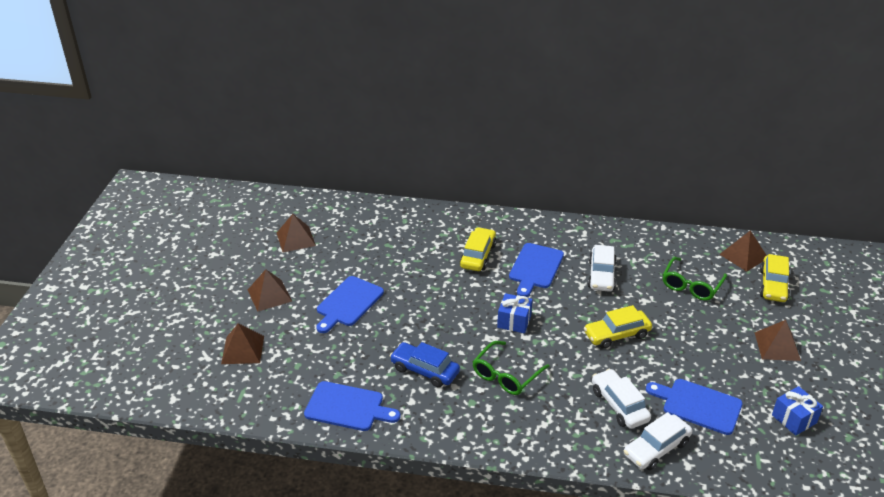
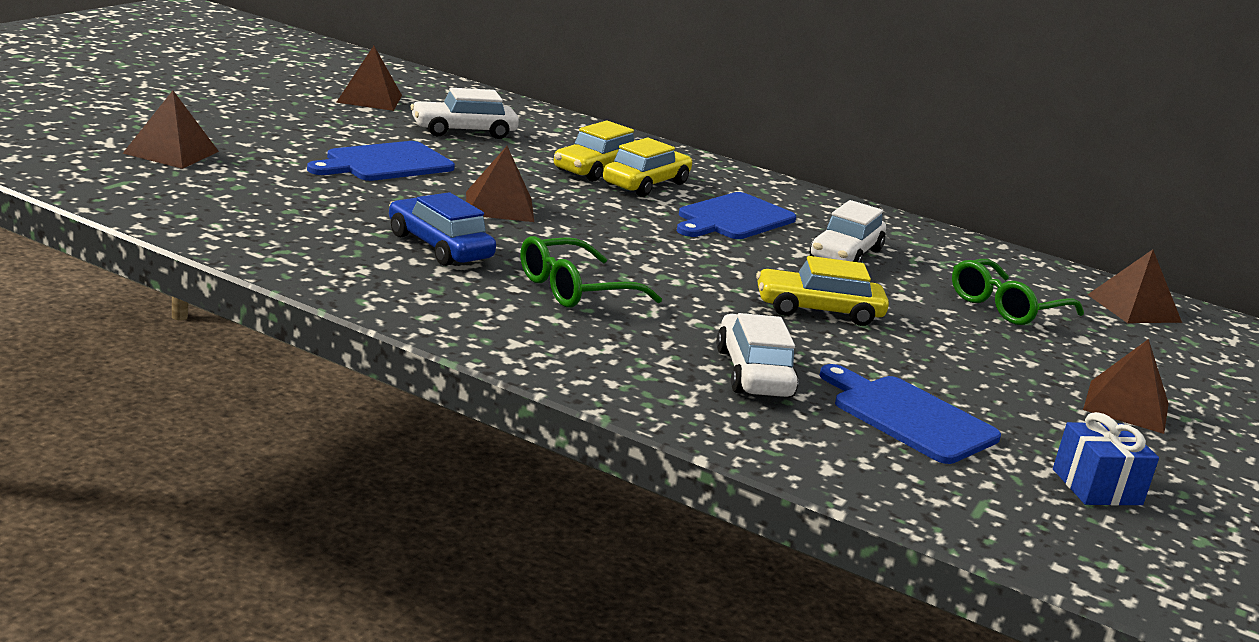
camera: 15 degrees right, 15 degrees down
brown pyramid [248,269,292,312] -> brown pyramid moved to [466,146,534,222]
blue cutting board [304,381,401,431] -> none
blue gift [497,293,533,333] -> none
white car [624,412,692,470] -> white car moved to [410,88,519,139]
yellow car [760,254,790,302] -> yellow car moved to [554,121,636,181]

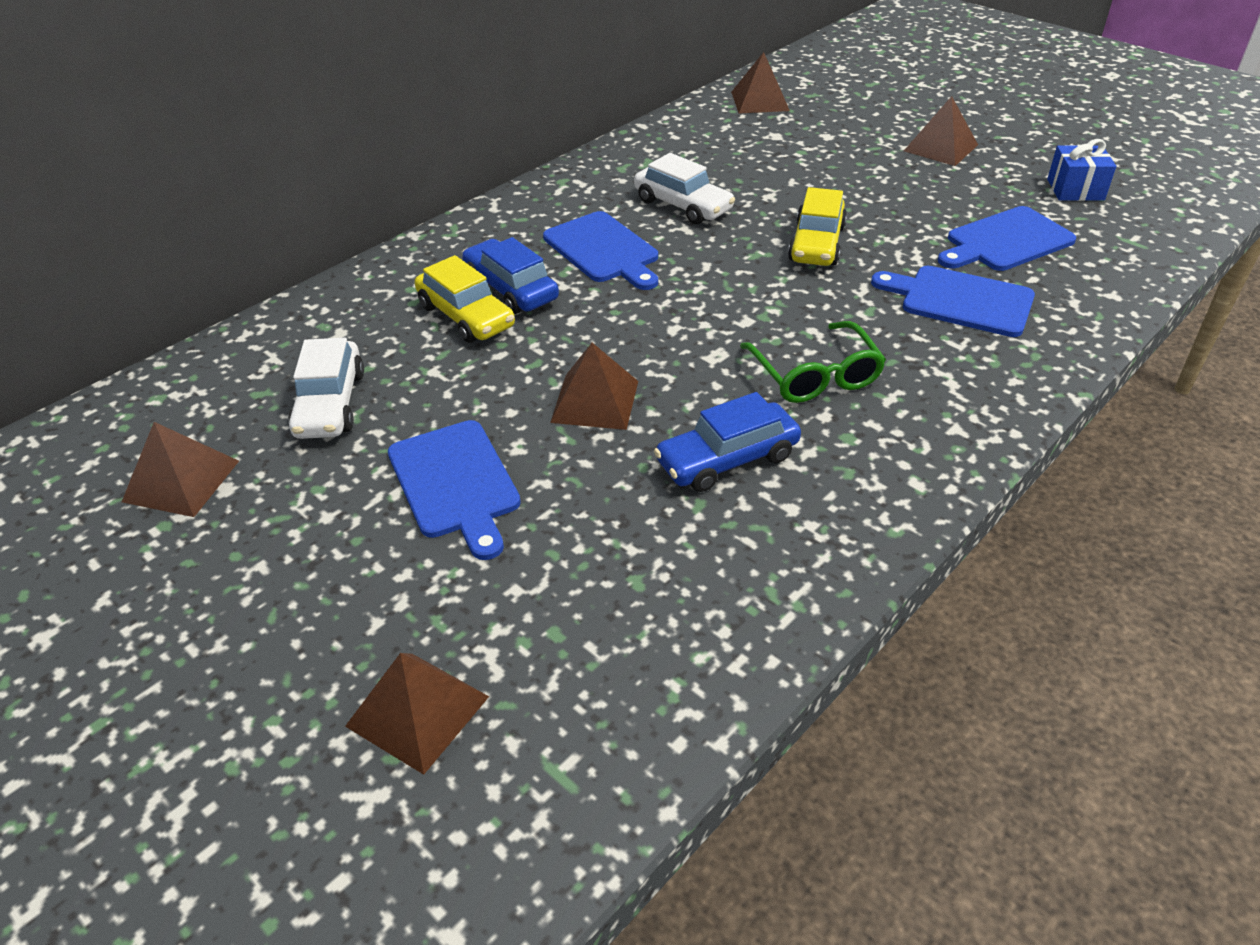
camera: 70 degrees left, 20 degrees up
yellow car [603,138,693,197] -> blue car [462,237,559,314]
white car [716,313,798,397] -> blue cutting board [871,266,1035,337]
green glasses [952,259,1084,325] -> none

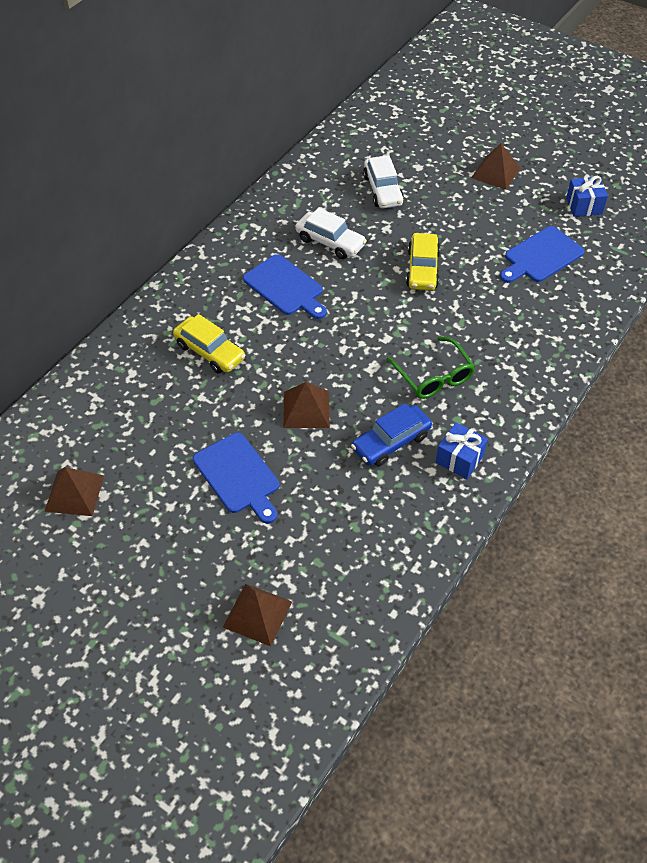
camera: 10 degrees left, 10 degrees up
white car [288,338,364,439] -> white car moved to [363,155,404,208]
blue car [462,237,559,314] -> none
brown pyramid [731,52,790,114] -> none
blue cutting board [871,266,1035,337] -> none
none -> blue gift [436,422,488,479]

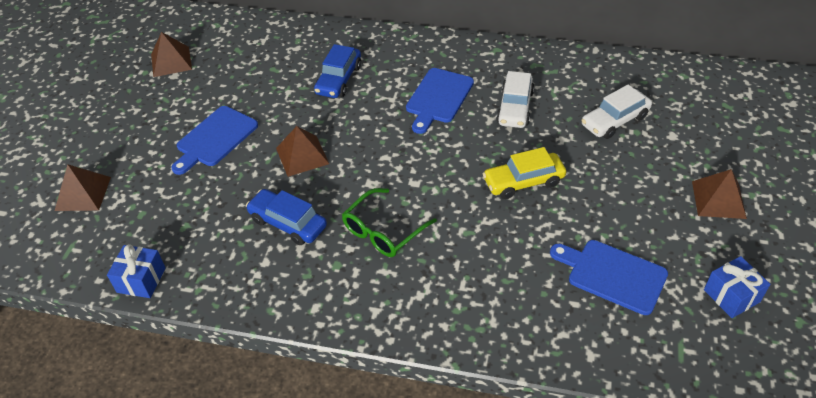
camera: 70 degrees right, 5 degrees down
yellow car [173,314,245,373] -> blue car [314,44,361,98]
blue gift [436,422,488,479] -> blue gift moved to [107,244,166,298]

